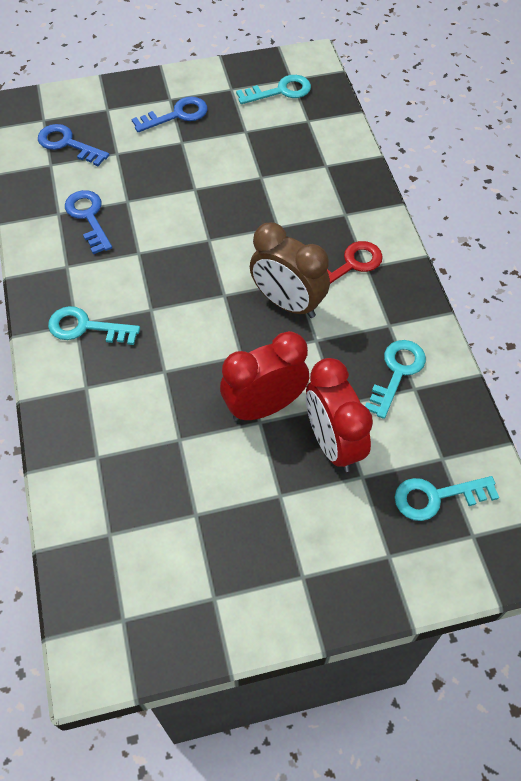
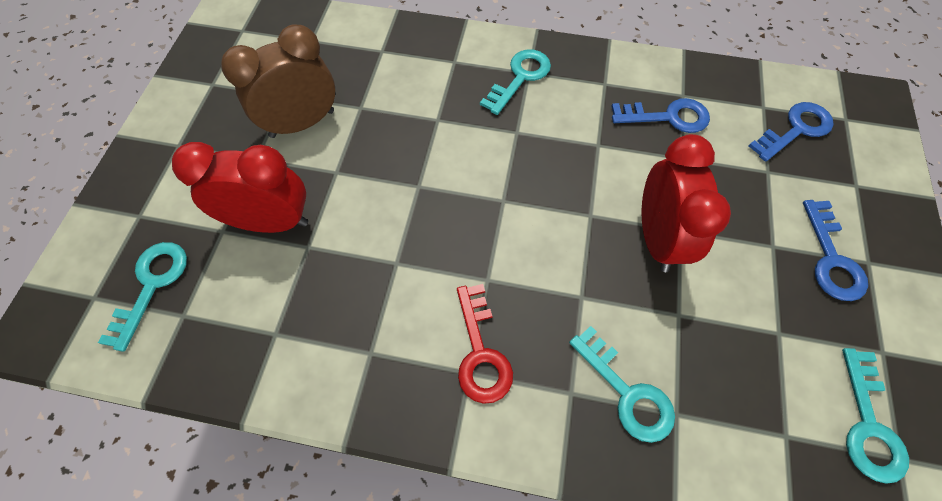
camera: 115 degrees right, 5 degrees up
red clock [220,331,309,421] -> red clock moved to [642,134,731,272]
brown clock [250,222,330,318] -> brown clock moved to [221,25,335,138]
turquoise key [365,340,426,419] -> turquoise key moved to [569,326,675,443]

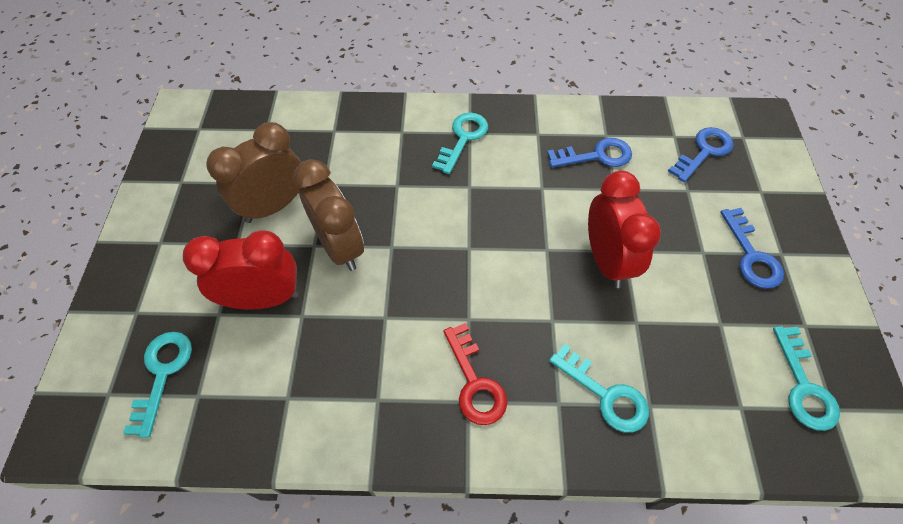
camera: 10 degrees left, 5 degrees down
none -> brown clock [293,159,364,271]

